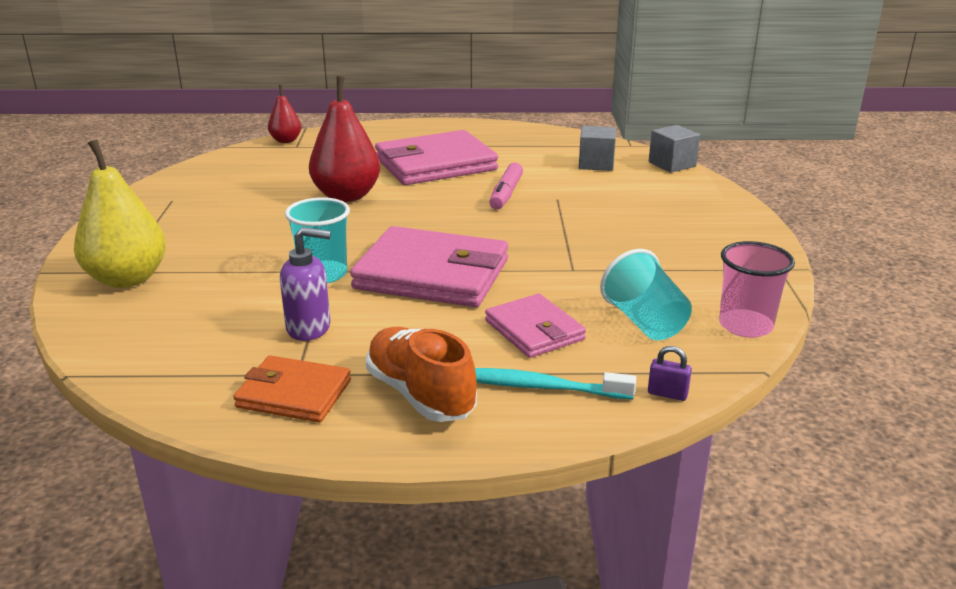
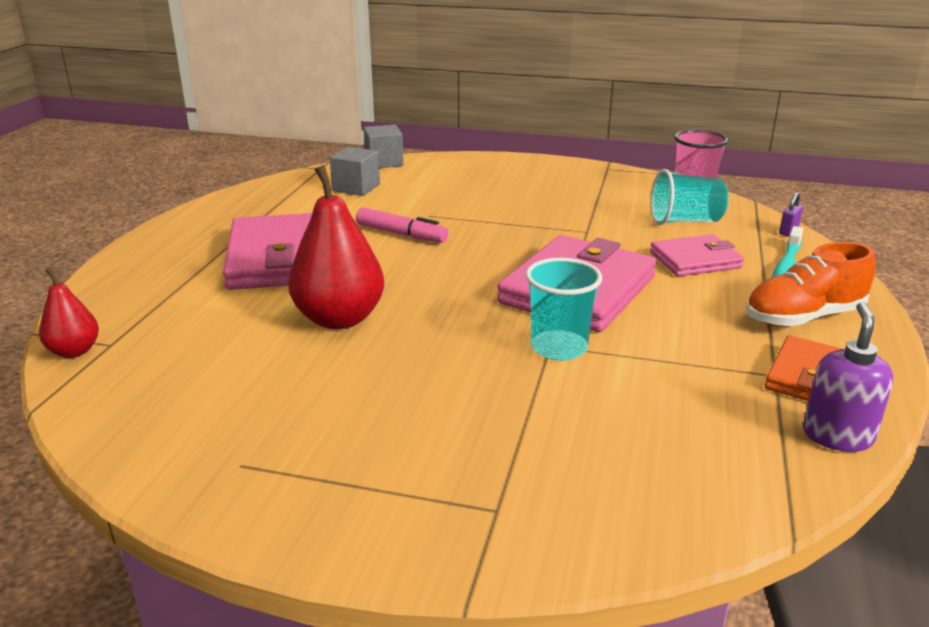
camera: 75 degrees left, 0 degrees up
yellow pear [74,139,166,288] -> none
purple soap dispenser [280,227,331,341] -> purple soap dispenser moved to [803,302,893,452]

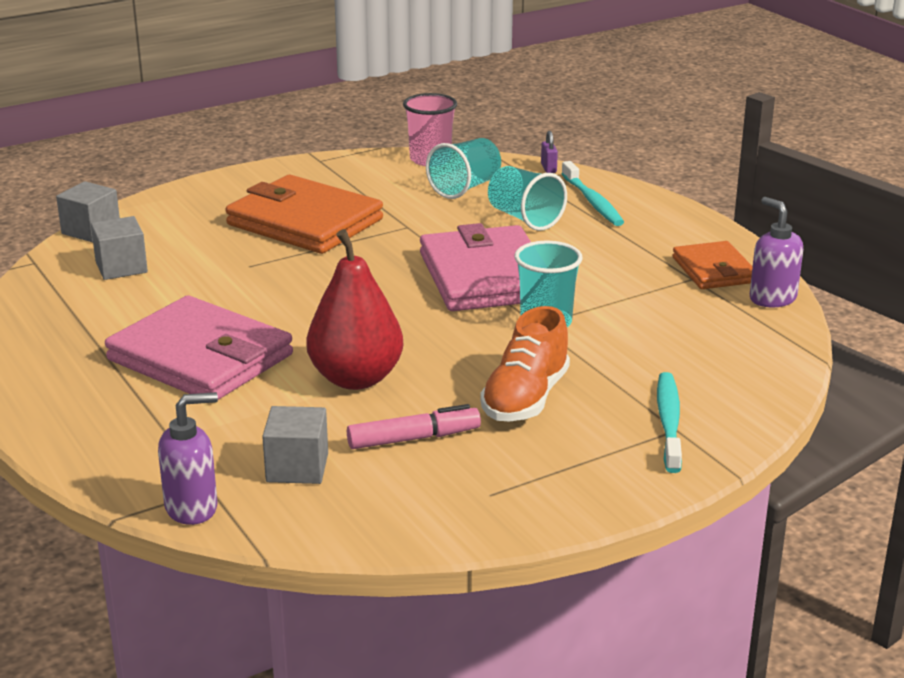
camera: 45 degrees left, 0 degrees up
red pear [39,267,99,358] -> purple soap dispenser [158,392,218,525]
pink marker [356,207,448,243] -> pink marker moved to [347,404,481,449]
pink wallet [650,234,744,277] -> turquoise cup [488,166,567,231]
orange shoe [746,242,876,327] -> orange shoe moved to [480,306,570,421]
none -> orange wallet [226,175,383,254]
none -> grey cube [262,406,328,484]
none -> turquoise toothbrush [657,372,682,473]

